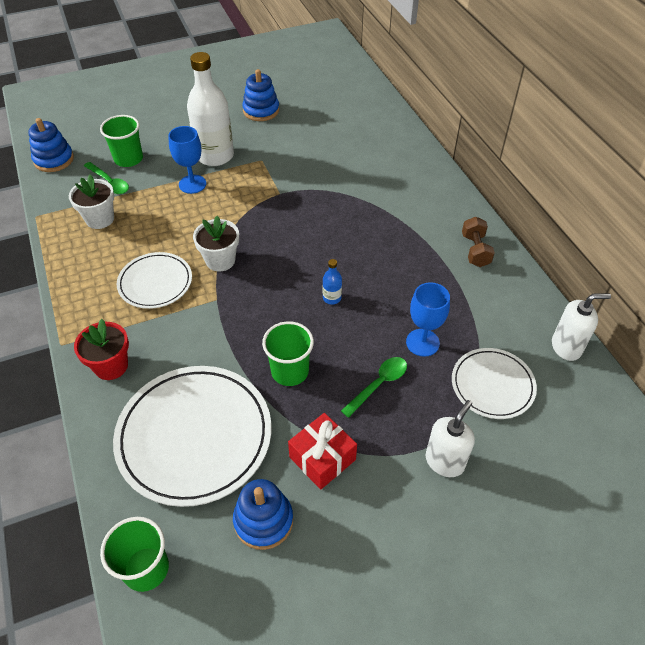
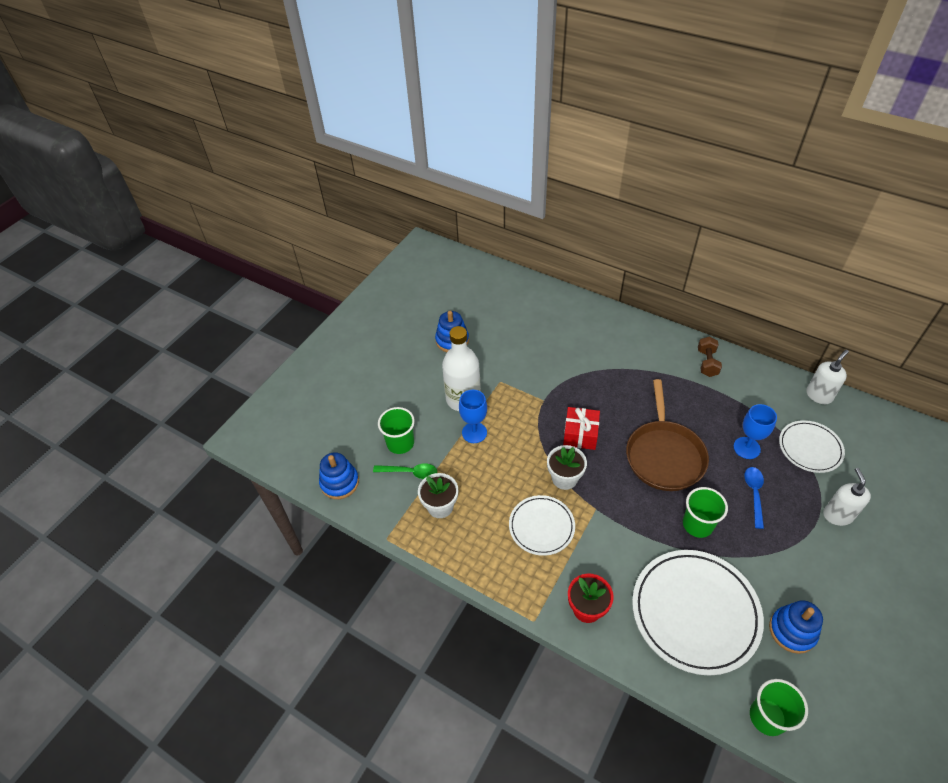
camera: 35 degrees left, 0 degrees up
red gift [288,413,357,490] -> red gift moved to [563,407,600,450]
blue bottle [323,259,342,305] -> brown pan [626,379,709,491]
green spoon [341,357,407,418] -> blue spoon [745,467,764,529]
brown dumbbell [462,217,495,267] -> brown dumbbell turned 45 degrees clockwise [698,336,722,377]

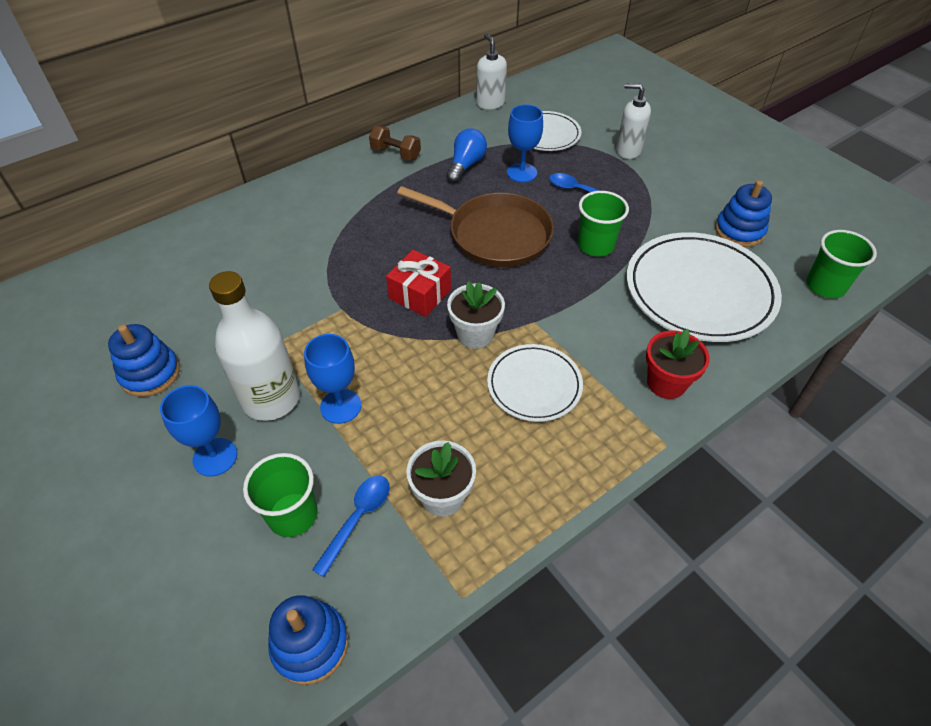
camera: 70 degrees left, 0 degrees up
green spoon [373,463,437,479] -> blue spoon [312,475,390,577]
none -> blue goblet [160,385,237,477]
none -> blue light bulb [446,128,487,183]

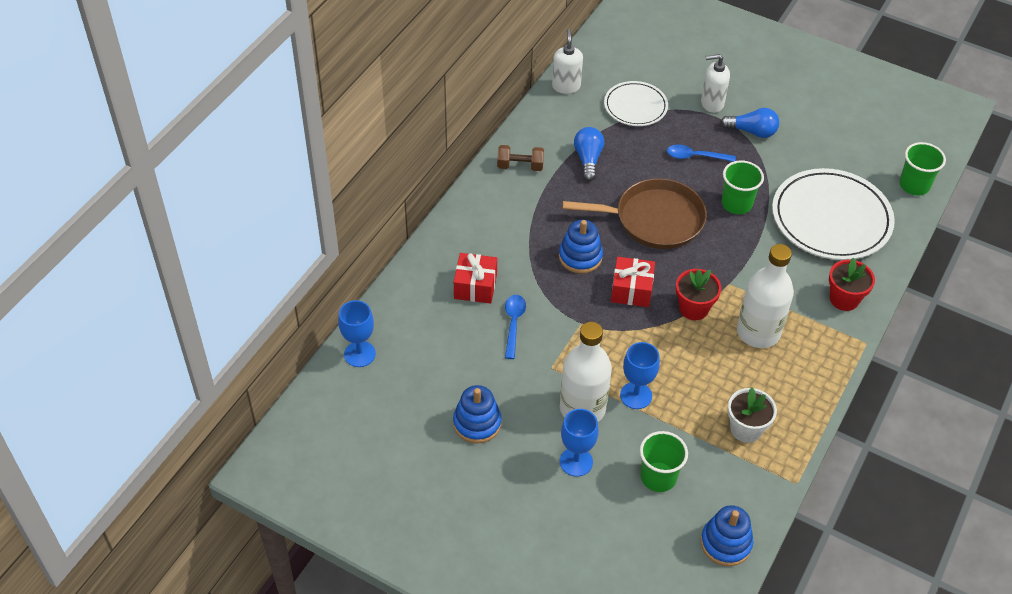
camera: 25 degrees left, 0 degrees up
blue spoon [312,475,390,577] -> blue spoon moved to [505,295,526,359]
white flower pot [447,281,505,349] -> red flower pot [676,269,721,320]
white soap dispenser [476,34,507,110] -> white soap dispenser turned 45 degrees clockwise [552,29,583,94]
white plate [487,344,583,422] -> white bottle [737,244,794,348]
blue goblet [507,104,543,182] -> blue goblet moved to [338,300,376,367]
blue stacking toy [715,180,772,247] -> blue stacking toy moved to [559,220,603,274]
none -> red gift [454,253,497,304]
none -> blue light bulb [720,108,779,138]

